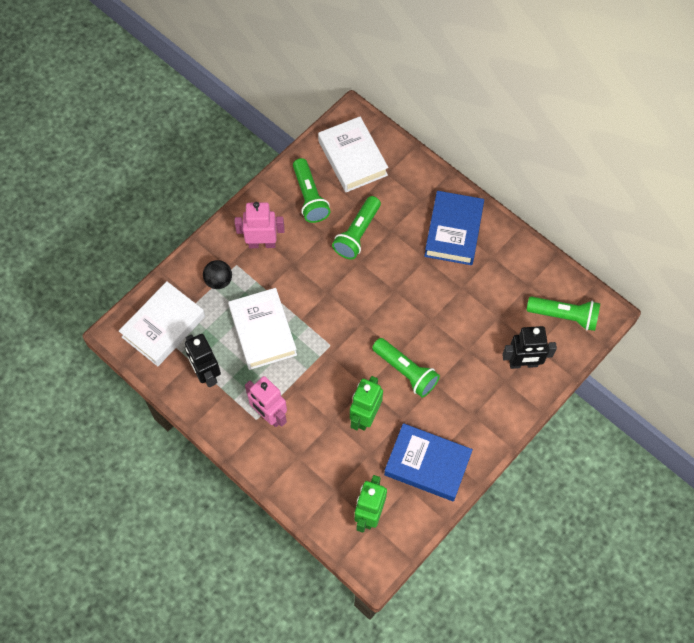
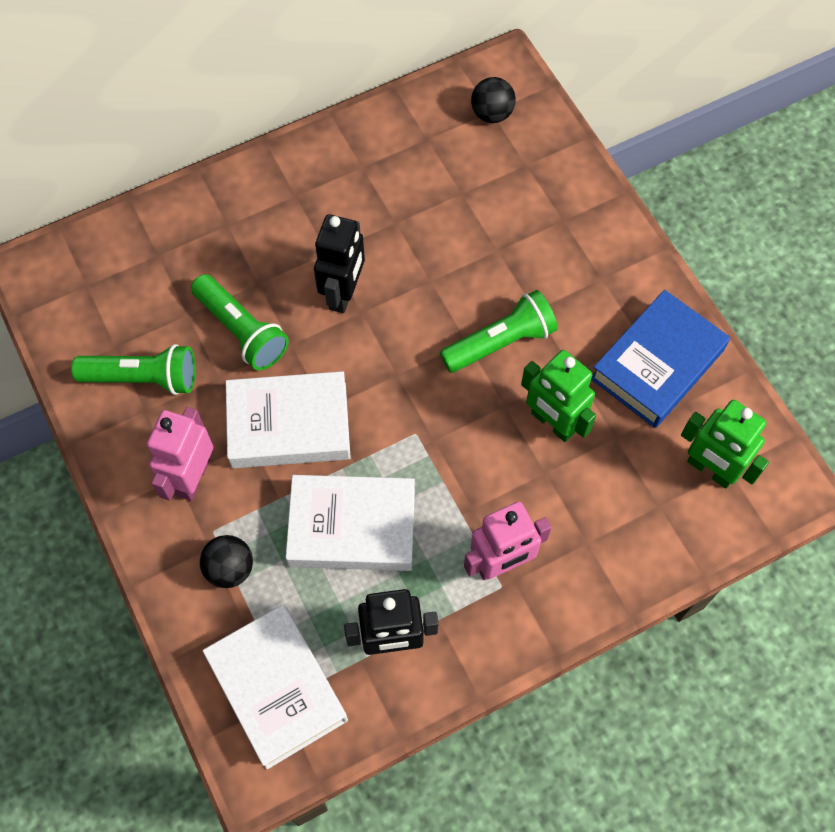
camera: 70 degrees left, 0 degrees up
white book [318,117,388,192] -> white book moved to [226,371,351,468]
blue book [424,191,484,265] -> none
black robot [502,326,557,369] -> black robot moved to [314,214,365,313]
green flashlight [526,296,600,331] -> black ball [471,77,516,123]

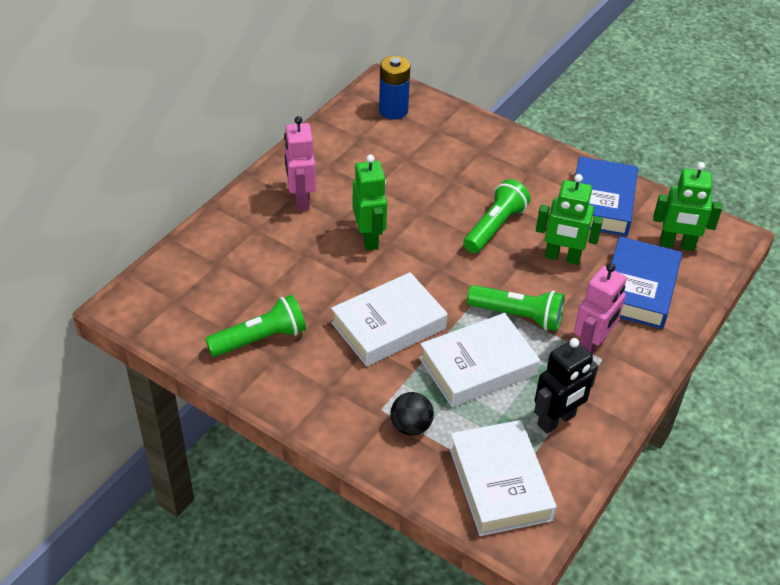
camera: 30 degrees left, 20 degrees down
pink robot [147,407,213,501] -> pink robot moved to [284,116,316,211]
green flashlight [191,274,289,370] -> green flashlight moved to [467,285,565,331]
white book [203,604,348,769] -> white book turned 45 degrees clockwise [449,420,557,536]
black robot [314,214,365,313] -> green robot [353,155,387,251]
black ball [471,77,516,123] -> blue battery [379,56,410,120]
none -> blue book [611,236,682,329]

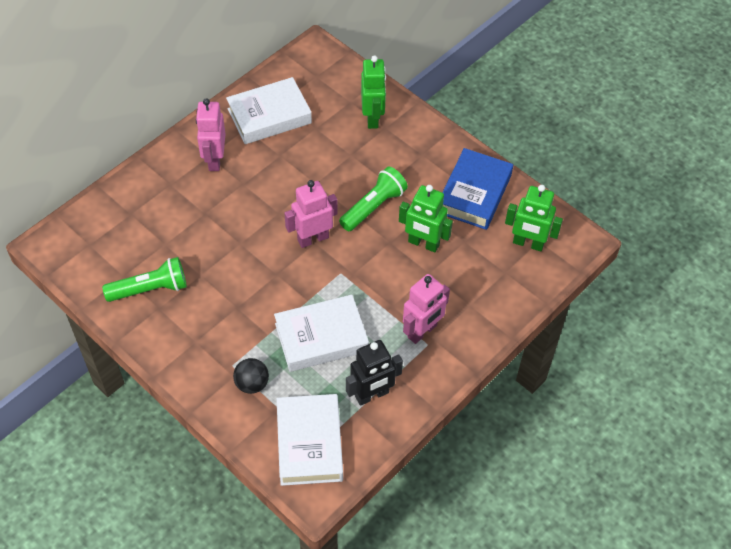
camera: 10 degrees right, 10 degrees up
white book [331,272,448,366] -> white book moved to [226,77,312,144]
green robot [353,155,387,251] -> green robot moved to [361,56,386,129]
blue battery [379,56,410,120] -> none
green flashlight [467,285,565,331] -> none
blue book [611,236,682,329] -> none
none -> pink robot [284,180,338,248]

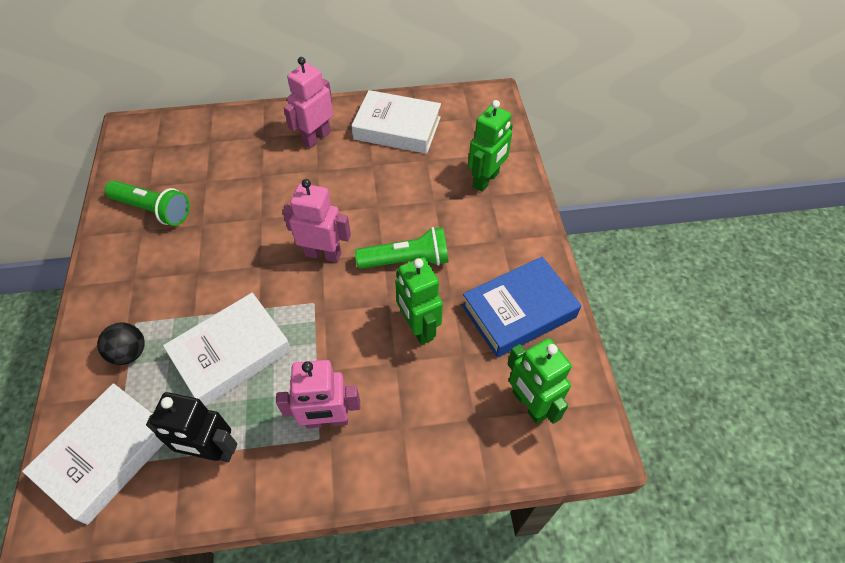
camera: 40 degrees right, 0 degrees up
white book [274,295,369,372] -> white book turned 60 degrees counterclockwise [163,293,292,407]

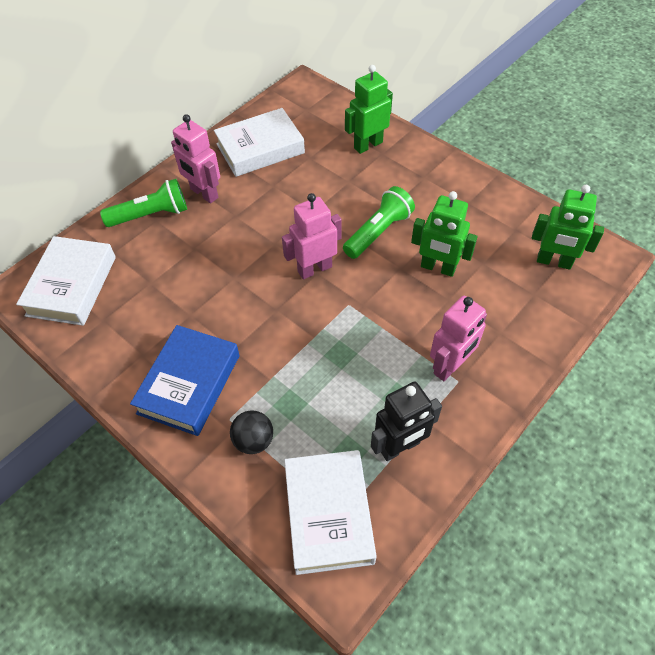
camera: 40 degrees left, 0 degrees up
green flashlight [105,181,190,226] -> green flashlight moved to [100,179,187,227]
white book [163,293,292,407] -> white book moved to [16,236,116,326]
pink robot [284,57,333,148] -> pink robot turned 45 degrees counterclockwise [171,114,220,204]
blue book [462,257,581,357] -> blue book moved to [130,325,240,436]
green robot [468,100,513,191] -> green robot turned 120 degrees counterclockwise [345,65,393,154]

